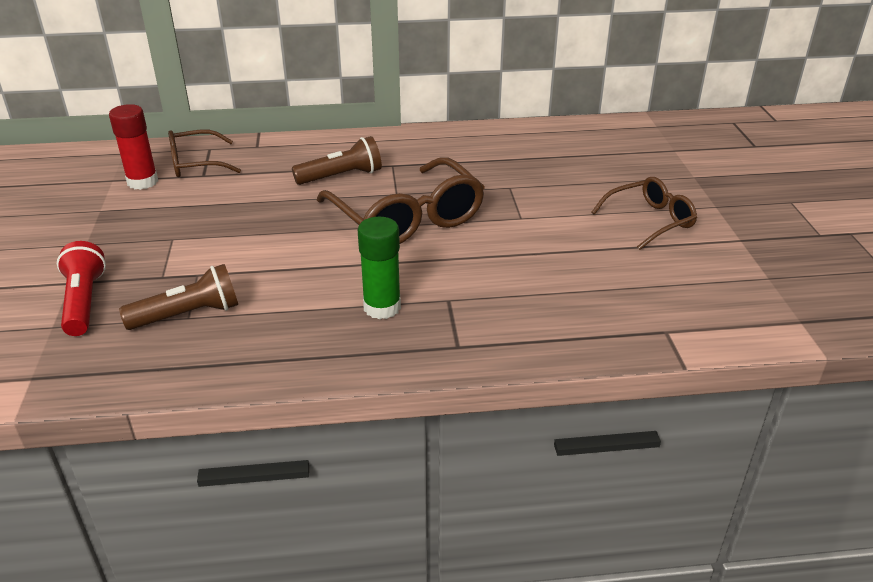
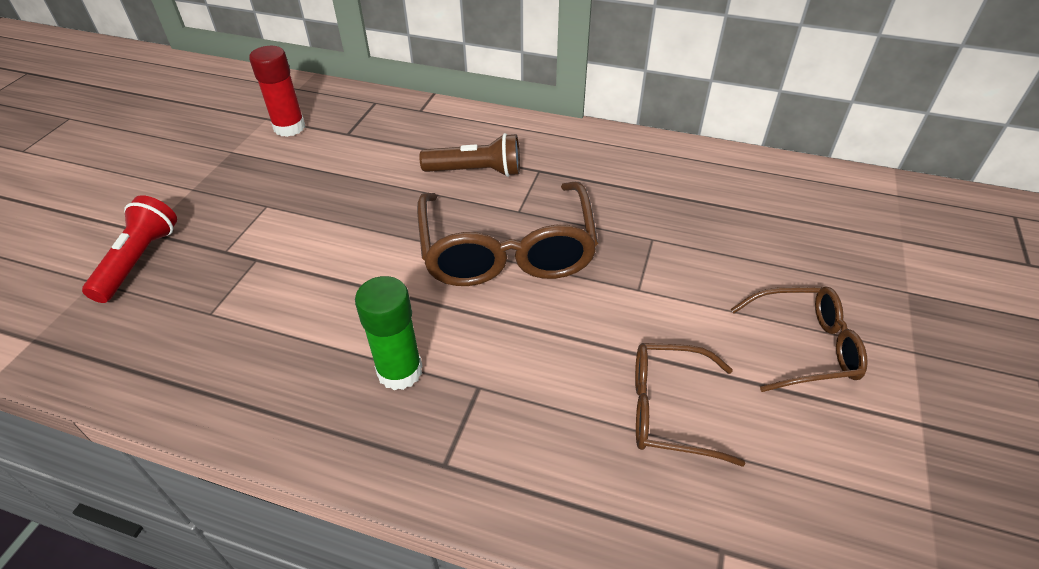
camera: 25 degrees right, 10 degrees up
brown flashlight [119,264,238,330] -> none
brown glasses [168,130,241,177] -> brown glasses moved to [635,343,745,467]

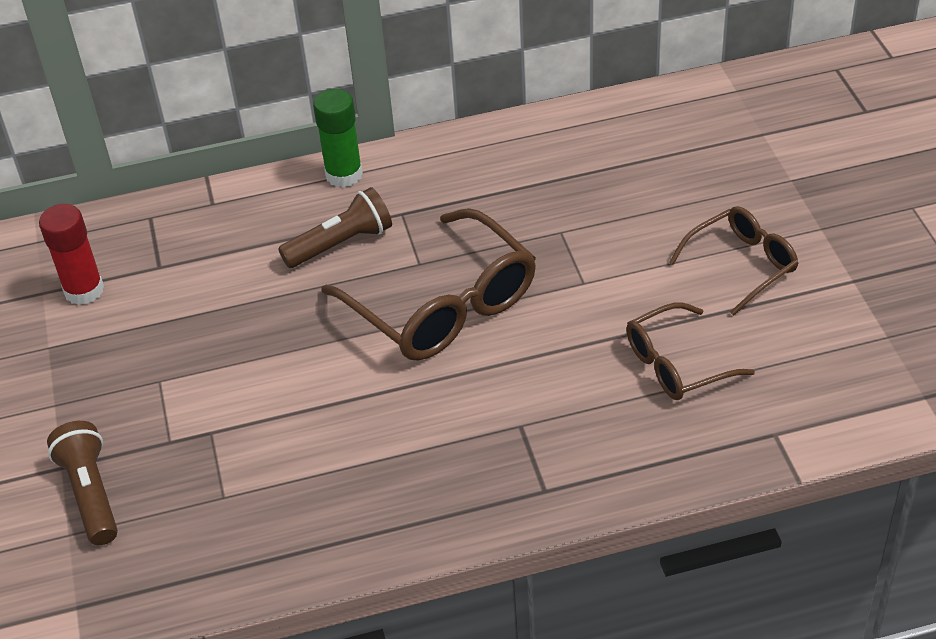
camera: 30 degrees left, 0 degrees up
red flashlight [82,195,177,303] -> brown flashlight [47,421,118,545]
green glue stick [355,276,423,390] -> green glue stick moved to [313,89,363,187]

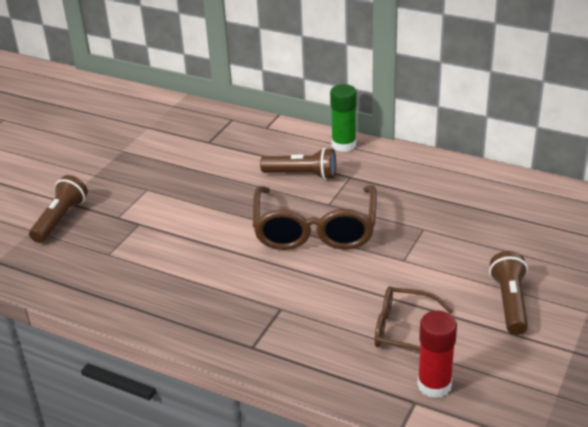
camera: 40 degrees right, 10 degrees down
red glue stick [39,204,104,305] -> red glue stick moved to [417,311,457,398]
brown glasses [669,206,798,316] -> brown flashlight [489,251,528,335]

